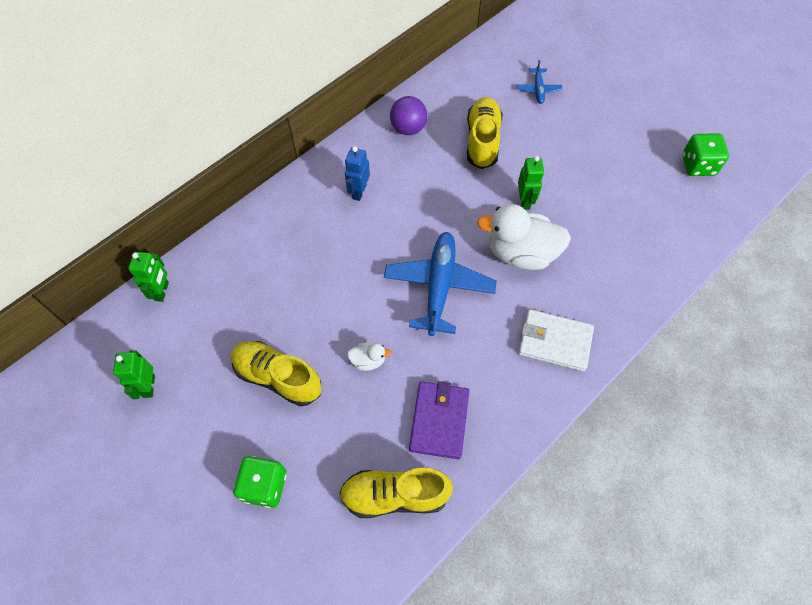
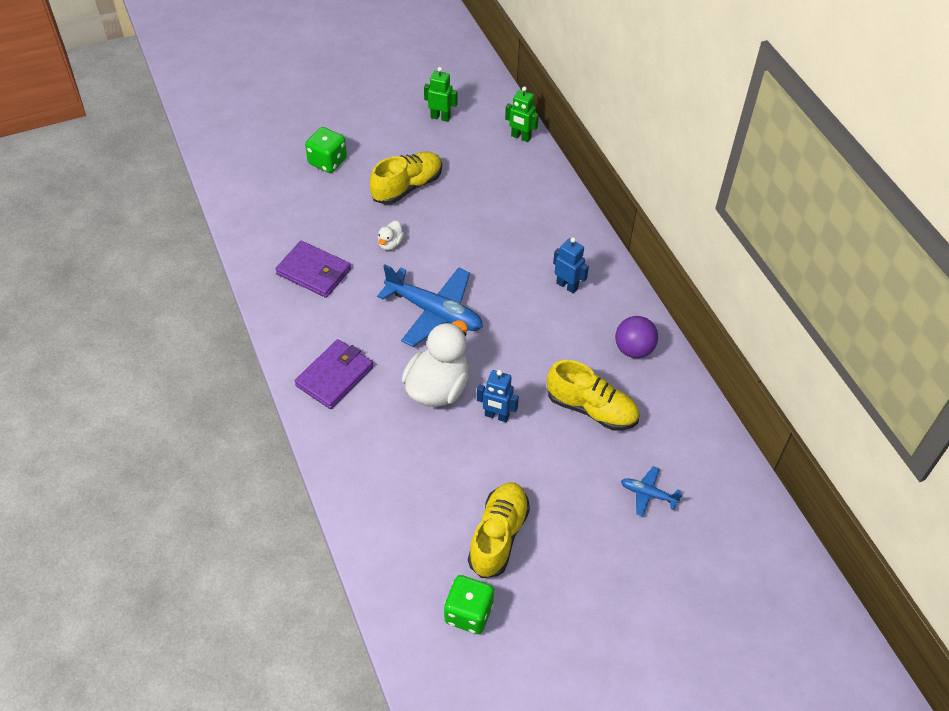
camera: 110 degrees right, 10 degrees down
yellow shoe [339,467,453,518] -> yellow shoe moved to [468,482,530,578]
green robot [518,156,544,210] -> blue robot [477,370,519,422]
white wallet [518,309,594,372] -> purple wallet [295,339,373,409]

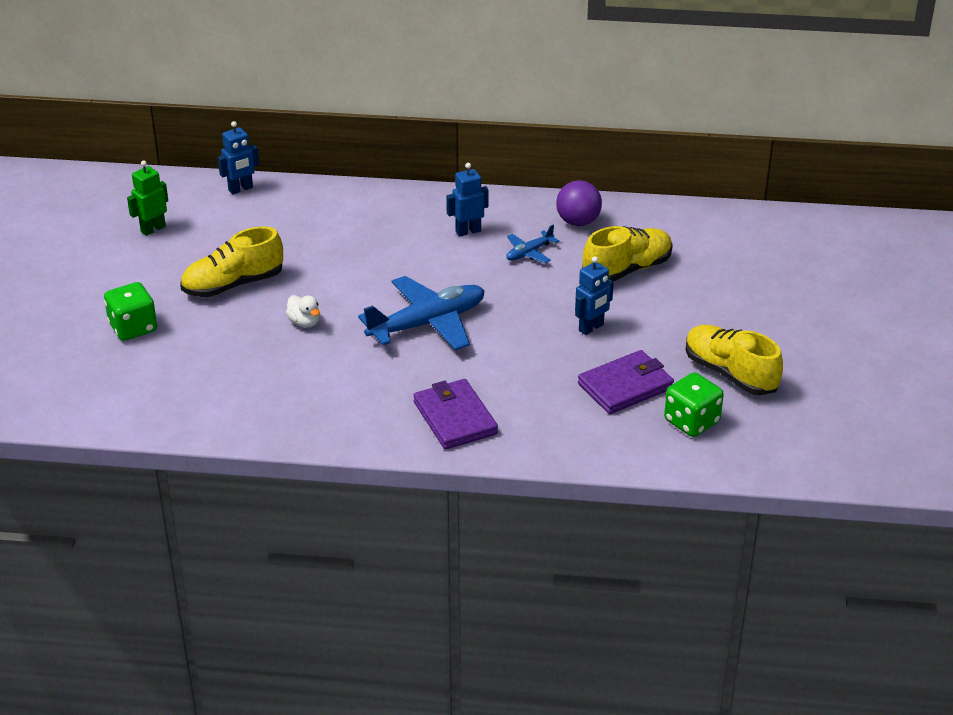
camera: 60 degrees left, 15 degrees down
purple wallet [276,241,351,298] -> purple wallet moved to [578,350,674,414]
yellow shoe [370,151,442,205] -> yellow shoe turned 105 degrees counterclockwise [180,226,283,297]
white duck [402,320,469,407] -> none
green dice [444,575,494,634] -> green dice moved to [664,372,724,437]
green robot [505,86,539,142] -> blue robot [218,121,259,195]
blue plane [621,466,682,516] -> blue plane moved to [506,225,559,263]

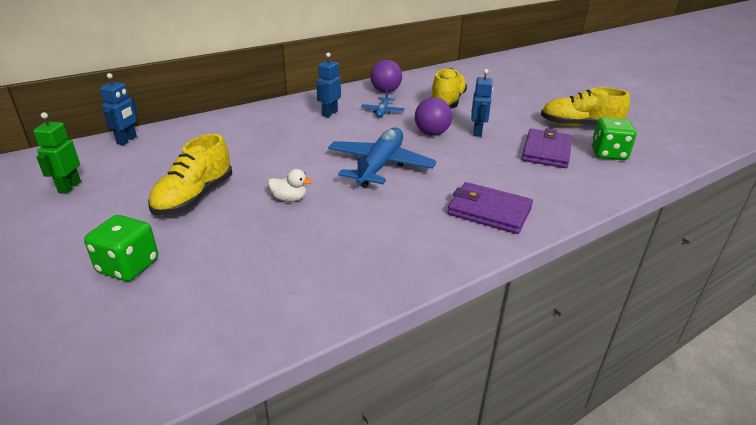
camera: 40 degrees left, 5 degrees down
none -> purple ball [415,97,452,136]

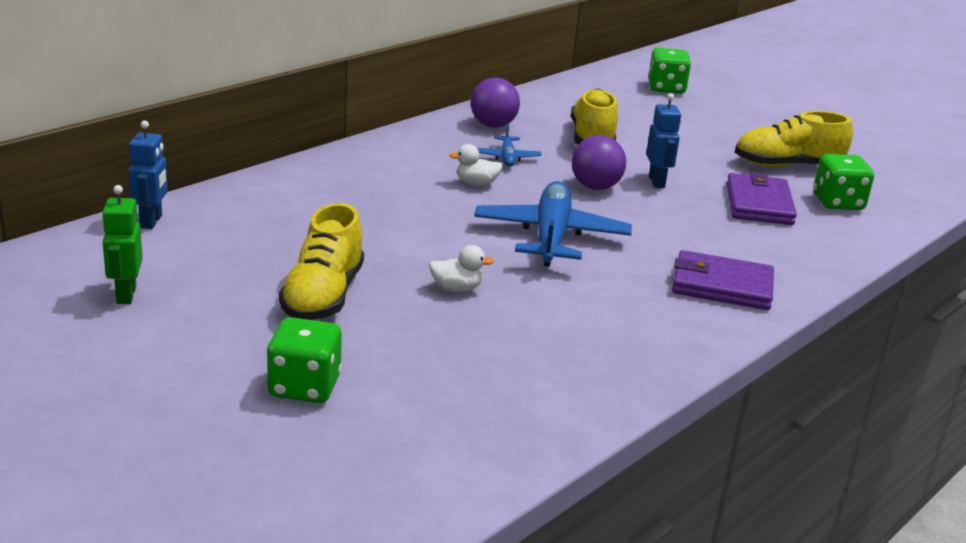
camera: 15 degrees left, 5 degrees down
blue robot [316,53,341,117] -> none
none -> white duck [449,144,503,186]
none -> green dice [648,47,691,94]

